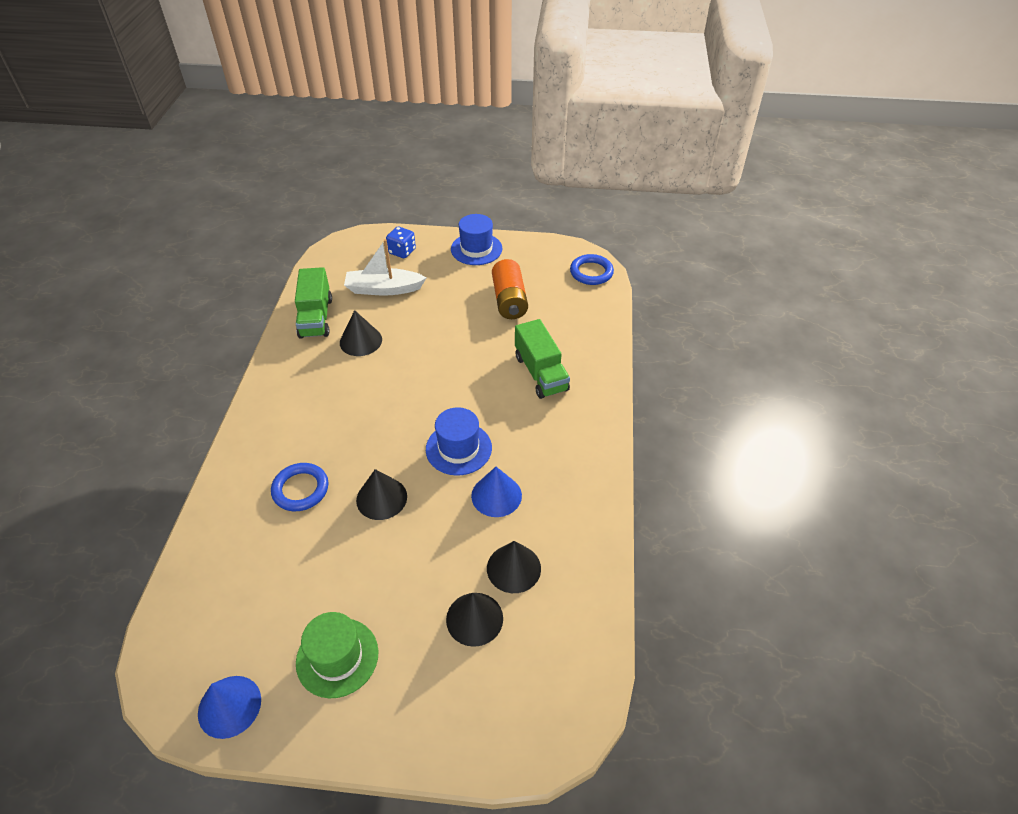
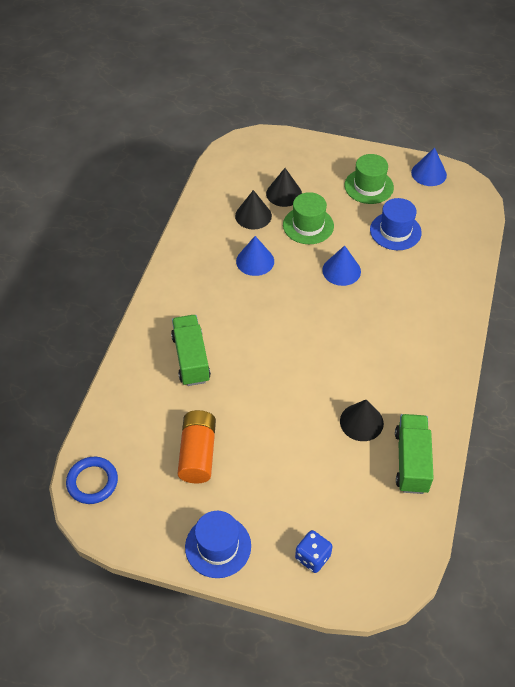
camera: 170 degrees left, 5 degrees up
blue ring [271,463,328,511] -> none
white boat [344,239,426,295] -> none
black cone [356,469,407,520] -> blue cone [322,245,361,286]
blue hat [426,407,492,475] -> blue hat moved to [370,198,422,250]
none -> green hat [283,192,334,244]

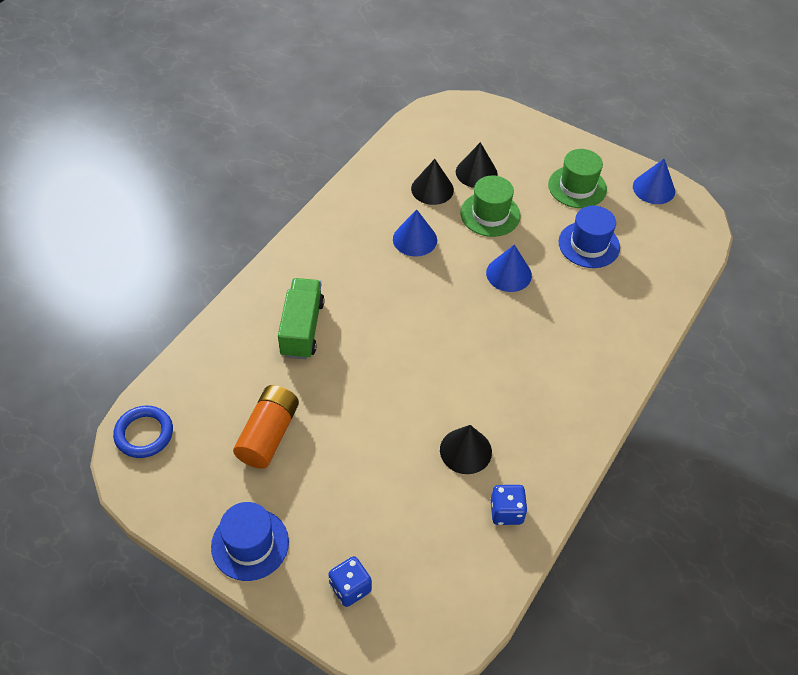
camera: 15 degrees right, 0 degrees up
green truck [395,414,434,494] -> blue dice [491,485,528,525]

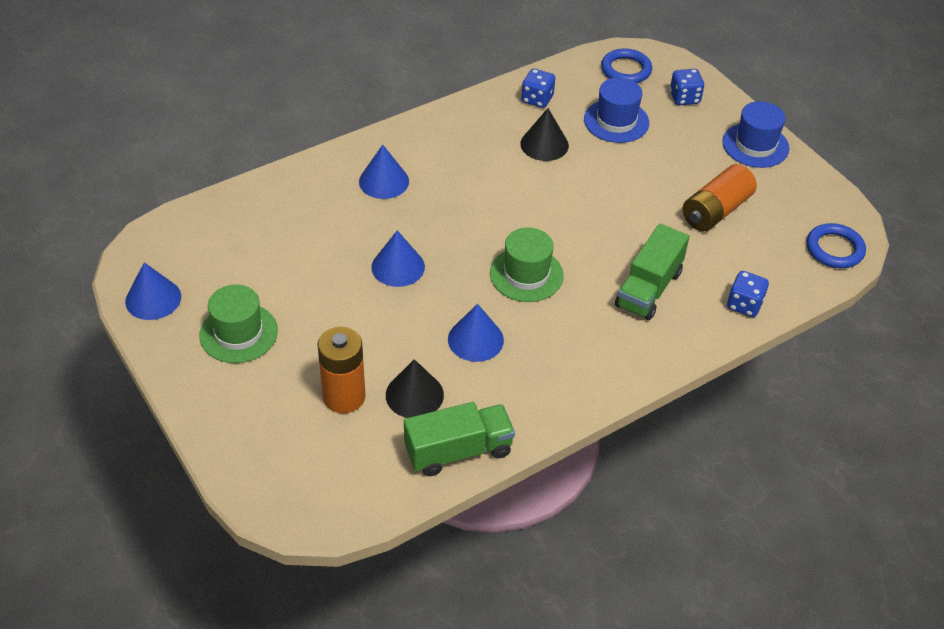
camera: 155 degrees left, 5 degrees down
black cone [456,142,498,188] -> orange battery [317,327,366,413]
green hat [460,176,521,237] -> green hat moved to [490,227,564,302]
blue hat [559,206,620,268] -> blue hat moved to [584,78,649,143]
none -> blue cone [359,145,409,199]
none -> green truck [404,402,515,476]
none -> blue ring [601,48,652,83]
none -> blue dice [727,271,769,317]

